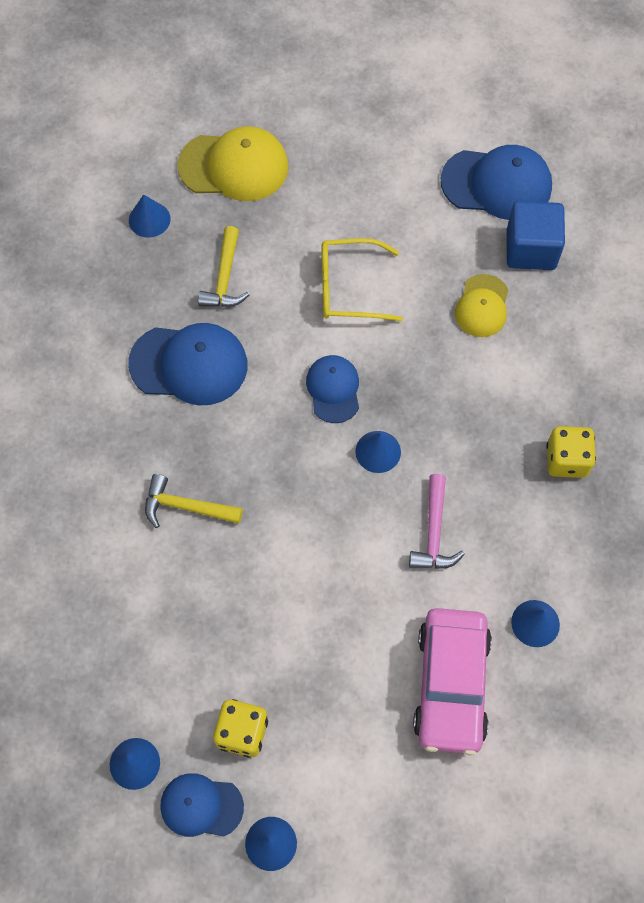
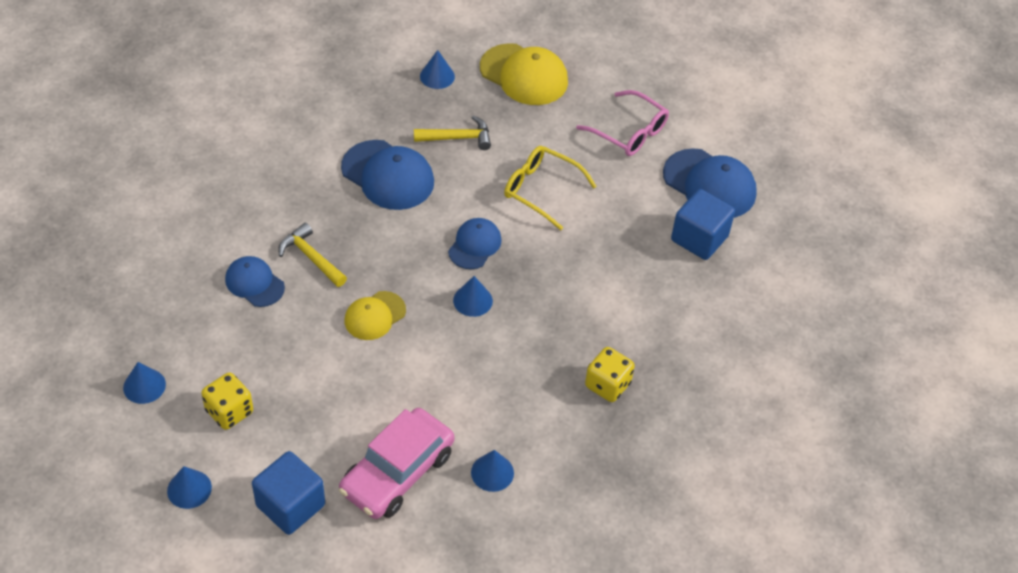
camera: 30 degrees right, 15 degrees down
blue cap [160,773,244,837] -> blue cap moved to [225,256,285,307]
yellow hammer [198,226,250,307] -> yellow hammer turned 135 degrees counterclockwise [414,116,491,150]
pink hammer [409,474,465,569] -> none
yellow cap [455,274,508,337] -> yellow cap moved to [345,291,406,340]
none -> blue cube [252,451,325,535]
none -> pink glasses [576,90,669,156]

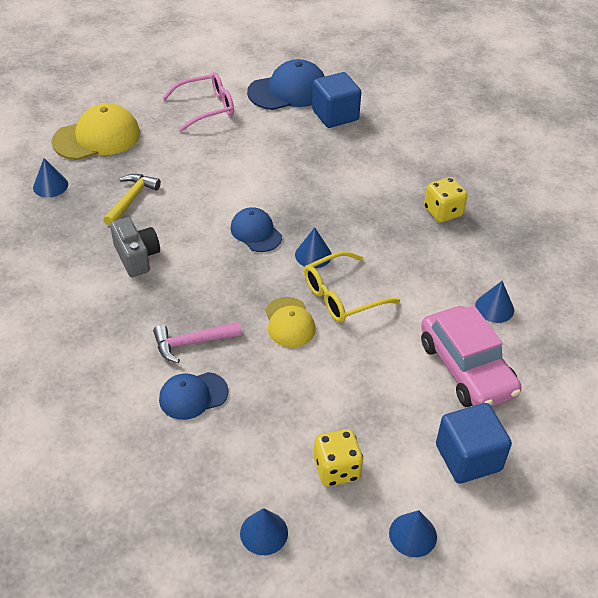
camera: 60 degrees left, 5 degrees down
yellow hammer [278,223,347,287] -> pink hammer [153,322,242,363]
blue cap [341,140,434,210] -> grey camera [110,217,160,277]
yellow glasses [504,146,597,230] -> yellow glasses moved to [304,251,400,323]

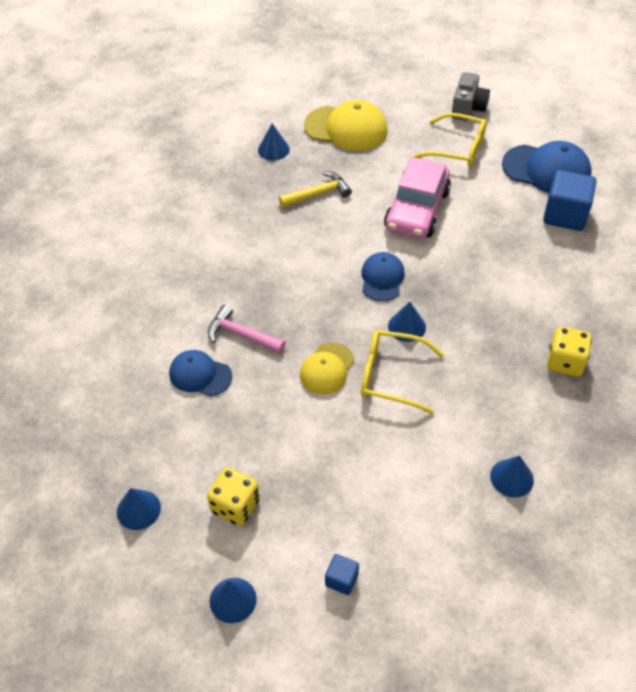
camera: 45 degrees right, 5 degrees up
grey camera [110,217,160,277] -> grey camera moved to [452,72,490,121]
pink glasses [163,72,234,132] -> yellow glasses [413,113,487,167]
pink car [421,305,522,407] -> pink car moved to [384,157,451,239]
blue cube [436,403,512,484] -> blue cube [325,554,359,595], size x0.49

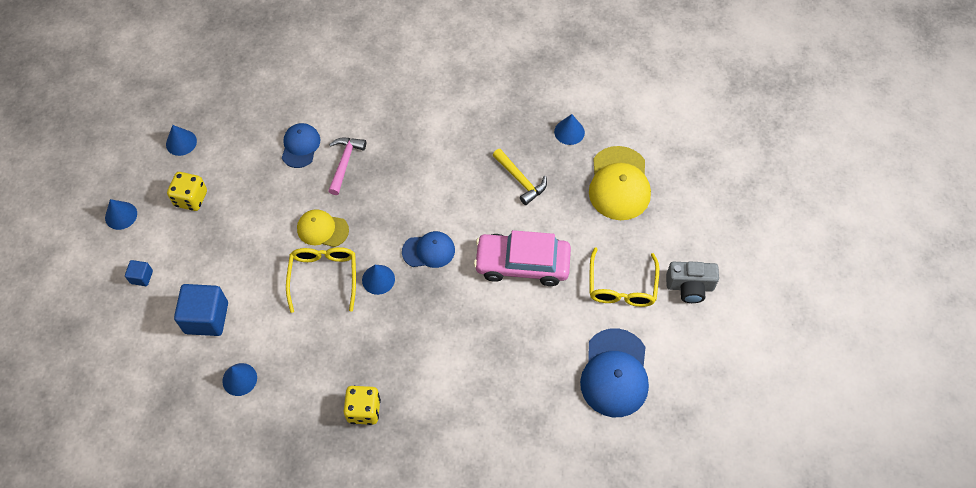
camera: 75 degrees right, 10 degrees up
blue cube [543,170,596,231] -> blue cube moved to [174,284,228,336]

